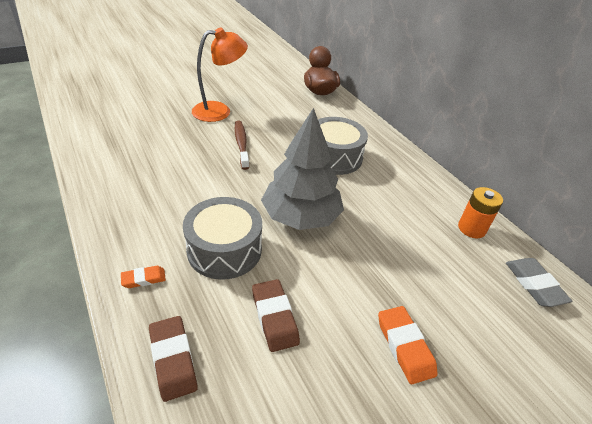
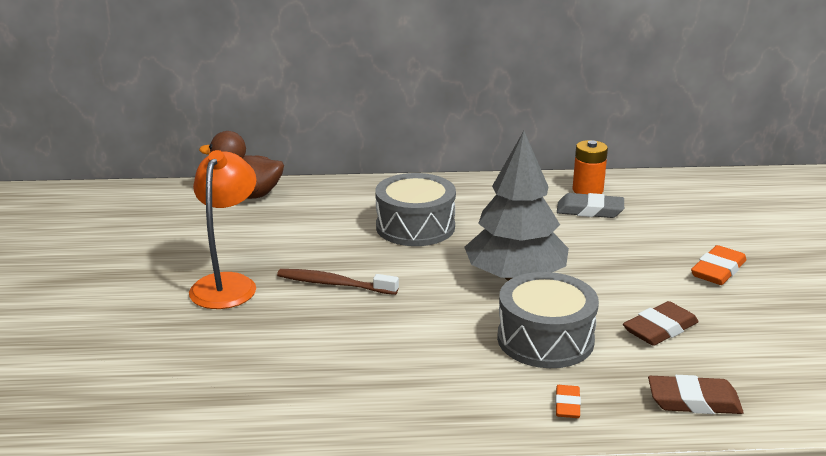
camera: 60 degrees left, 15 degrees down
brown eraser [252,279,300,352] -> brown eraser turned 45 degrees counterclockwise [623,301,699,346]
orange eraser [378,306,437,384] -> orange eraser turned 60 degrees counterclockwise [691,245,746,285]
grey eraser [506,258,572,307] -> grey eraser moved to [557,193,624,218]

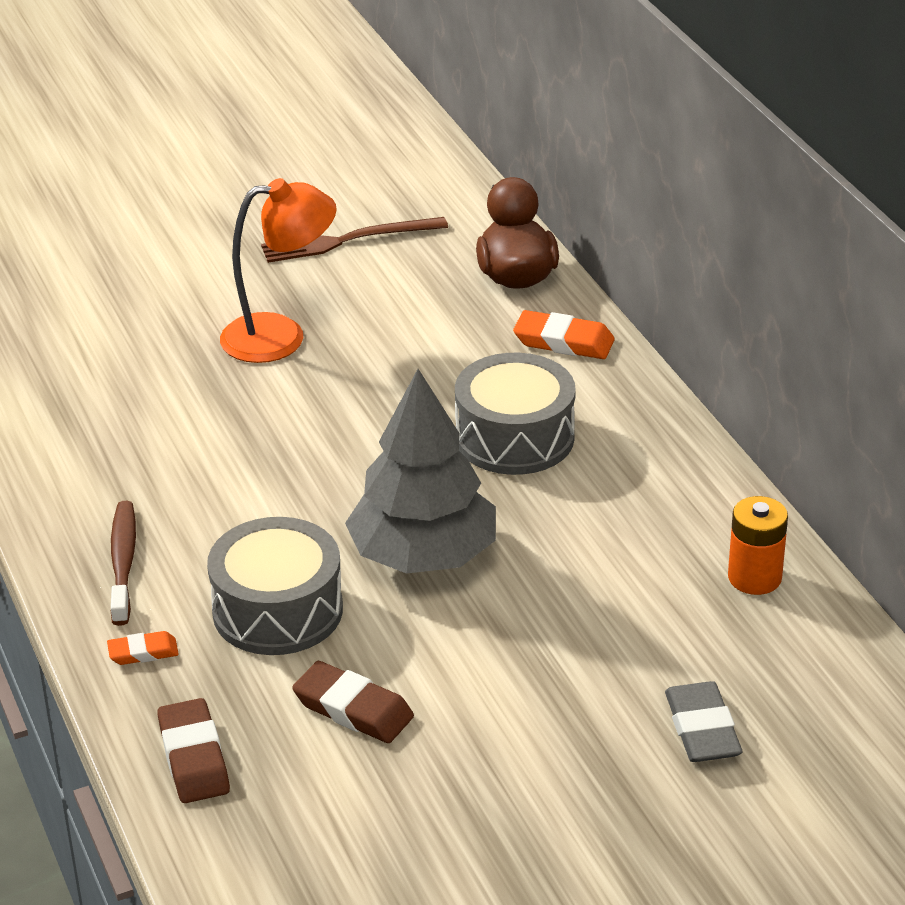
camera: 70 degrees right, 10 degrees up
brown toothbrush [277,269,399,295] -> brown toothbrush moved to [111,501,136,626]
grey eraser [557,193,624,218] -> grey eraser moved to [665,681,742,762]
orange eraser [691,245,746,285] -> orange eraser moved to [513,310,615,359]
none -> brown fork [261,217,448,263]

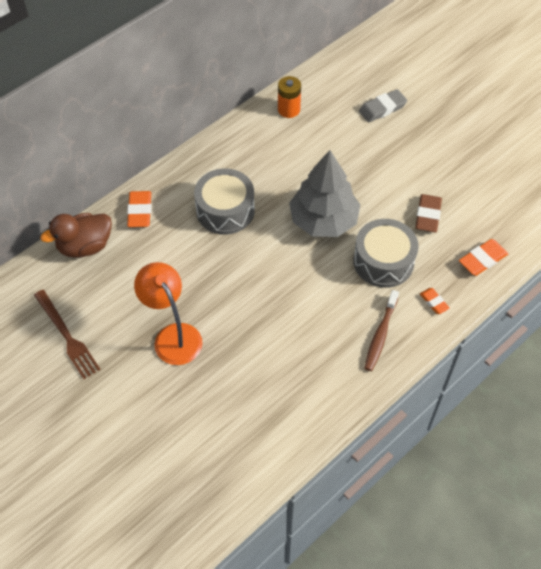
camera: 110 degrees left, 20 degrees up
brown toothbrush [111,501,136,626] -> brown toothbrush turned 45 degrees counterclockwise [364,290,399,371]
brown eraser [157,698,230,803] -> orange eraser [459,239,509,276]

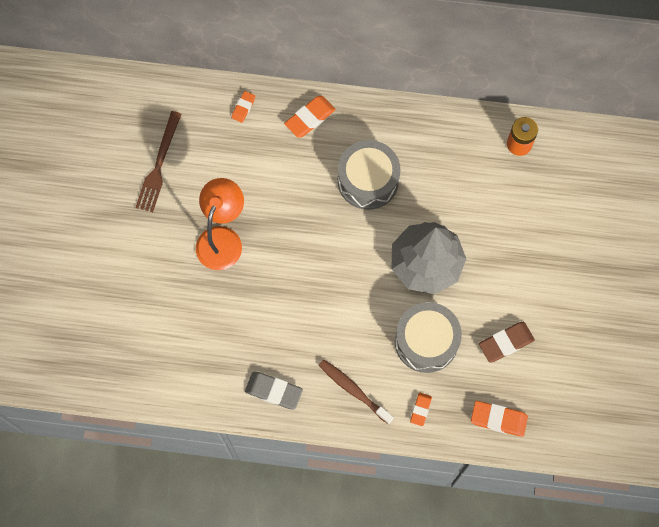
camera: 50 degrees right, 15 degrees up
brown duck [40,213,112,258] -> orange eraser [232,91,255,123]
grey eraser [359,89,407,123] -> grey eraser moved to [245,372,303,410]
brown toothbrush [364,290,399,371] -> brown toothbrush turned 60 degrees clockwise [319,360,394,424]

